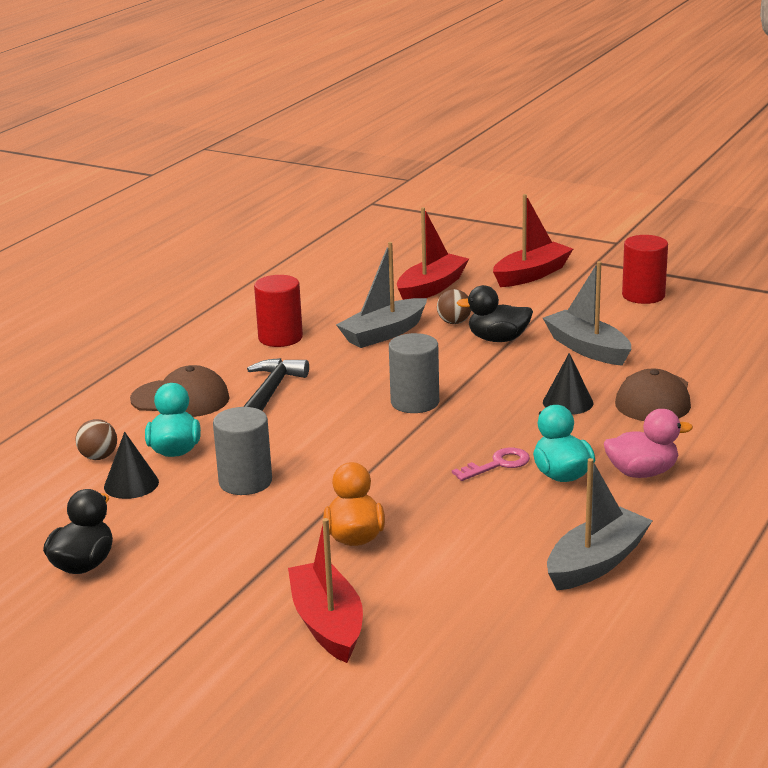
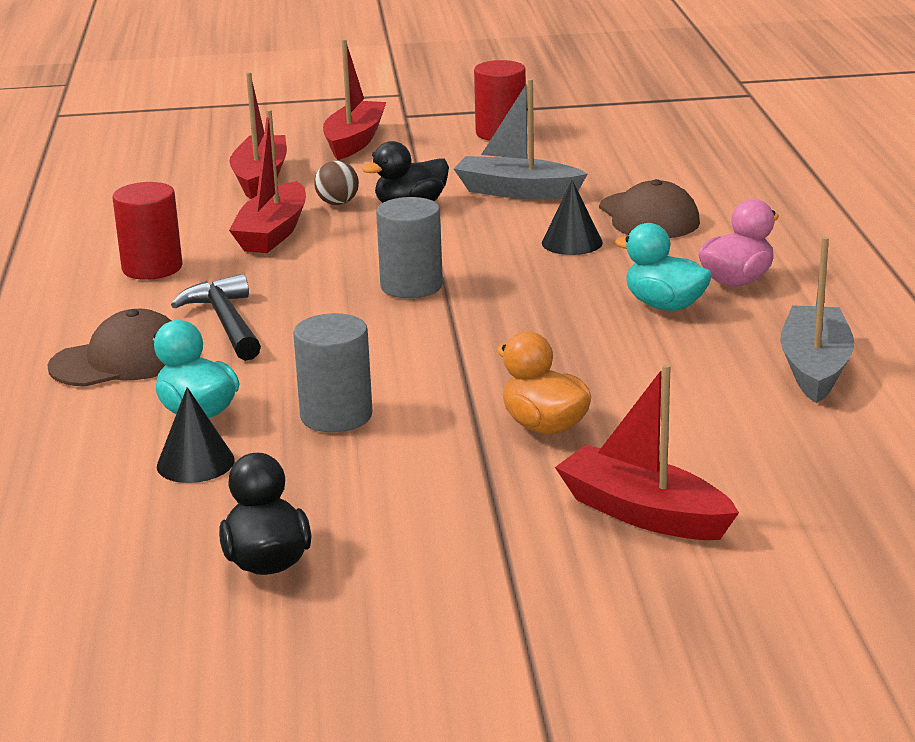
camera: 35 degrees left, 0 degrees up
brown ball [76,419,117,460] -> none
grey boat [336,242,427,348] -> red boat [229,110,306,253]
pink key [452,448,530,481] -> none

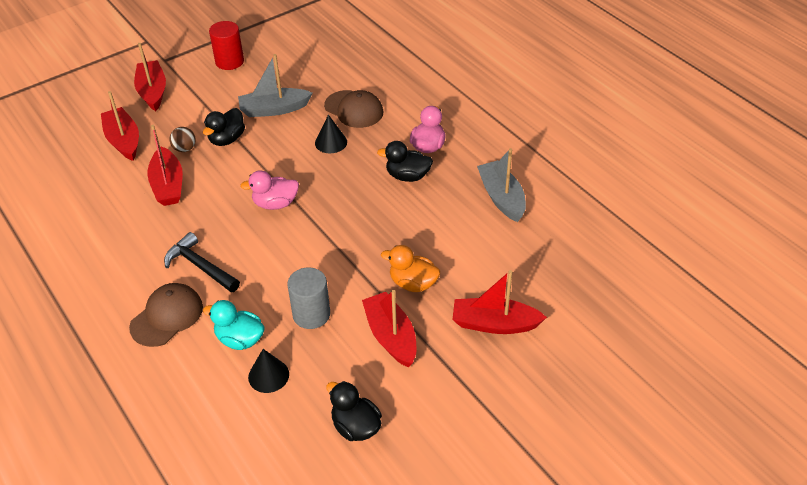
camera: 30 degrees left, 20 degrees up
red cylinder [112,182,182,280] -> none
grey cylinder [376,197,443,298] -> pink duck [240,170,299,210]
turquoise duck [615,223,712,311] -> black duck [377,141,433,182]
none -> red boat [362,290,417,368]

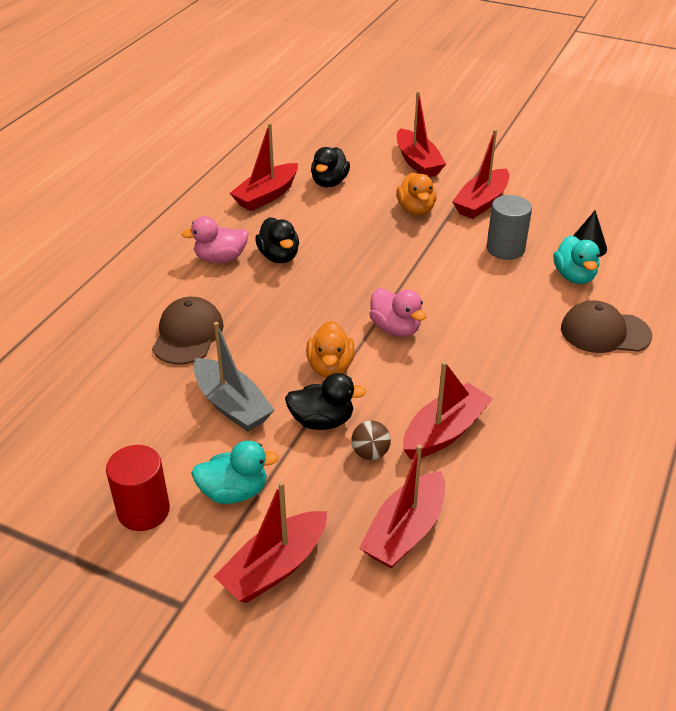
camera: 120 degrees left, 5 degrees down
black hammer [164,232,240,292] -> none
black cone [315,115,347,153] -> none
black duck [326,381,382,441] -> black duck moved to [311,147,350,187]
grey boat [477,148,526,222] -> red boat [230,123,298,211]
none -> turquoise duck [191,441,279,504]
none -> orange duck [306,321,354,378]

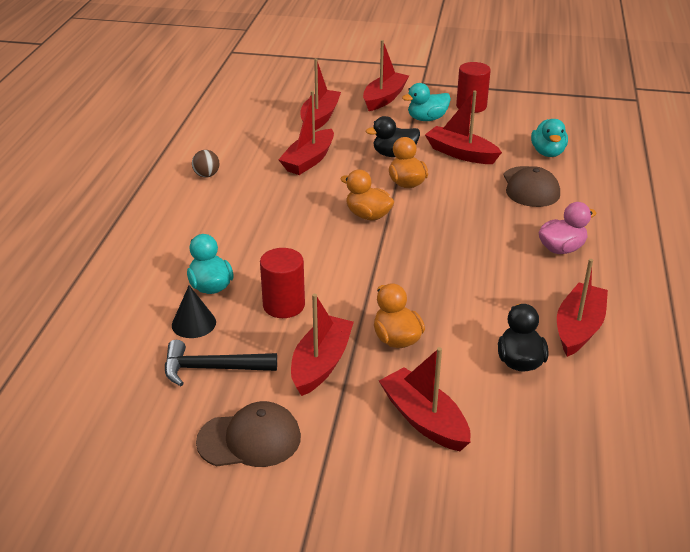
camera: 165 degrees right, 5 degrees down
grey boat [193,322,274,432] -> red boat [425,90,502,164]
black duck [255,217,299,263] -> none
brown ball [351,420,391,460] -> brown ball moved to [192,150,220,177]
pink duck [369,288,426,337] -> orange duck [340,170,394,221]
grey cylinder [487,195,532,260] -> red cylinder [260,248,305,318]
brown cap [561,300,652,353] -> brown cap moved to [196,401,301,467]
none -> black hammer [165,340,277,386]
none -> turquoise duck [531,119,568,157]

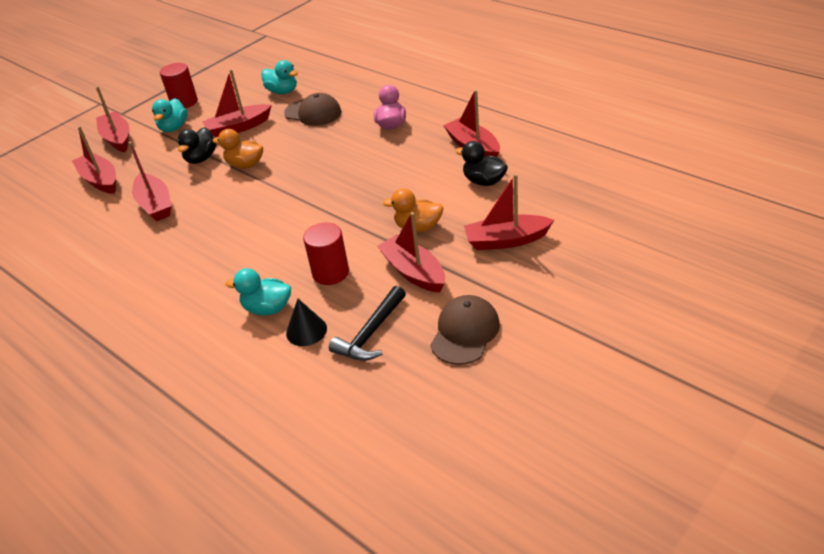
camera: 55 degrees left, 5 degrees up
brown ball [192,150,220,177] -> none
orange duck [340,170,394,221] -> none

